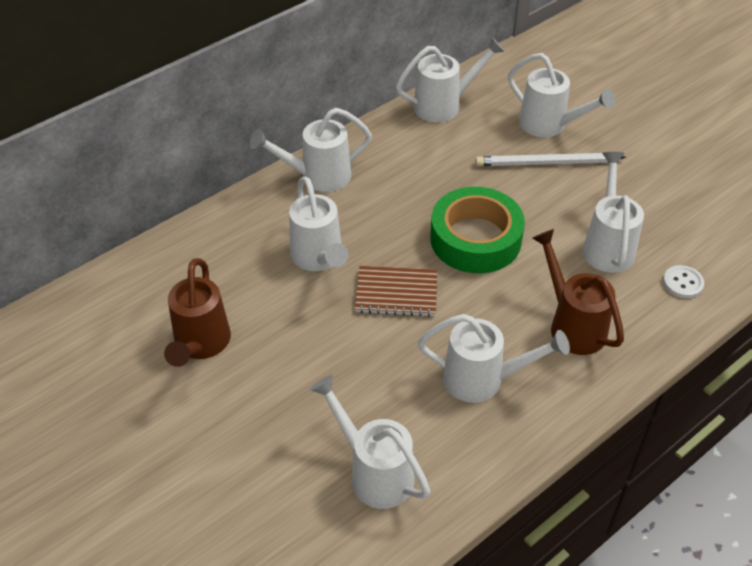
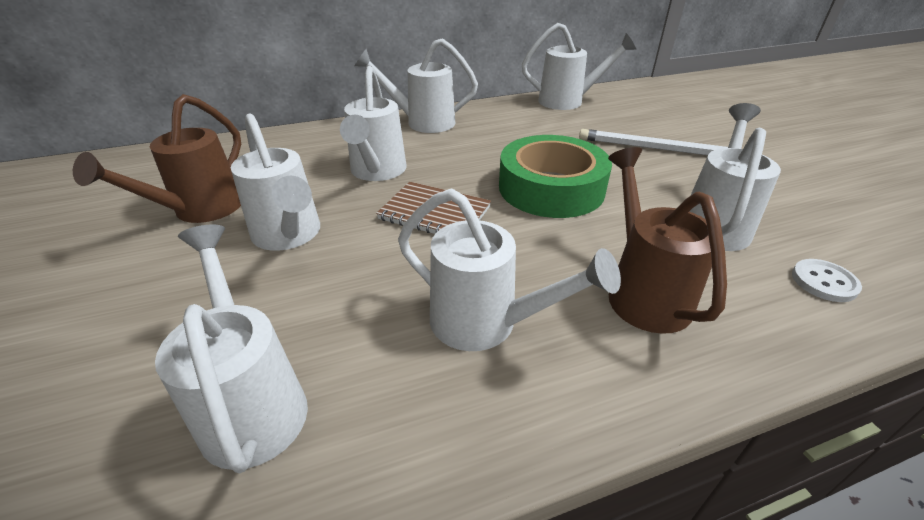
camera: 20 degrees right, 10 degrees down
white watering can [508,53,615,137] -> white watering can moved to [231,114,320,251]

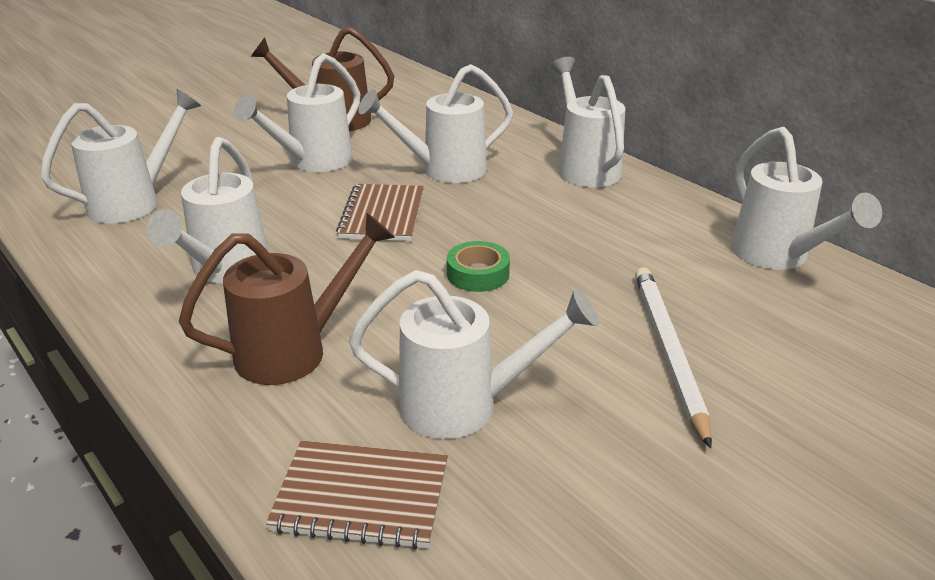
camera: 70 degrees right, 5 degrees down
green tape [499,135,612,218] -> green tape [447,241,510,292], size x0.46
white button [792,259,862,302] -> brown notebook [266,441,448,550]

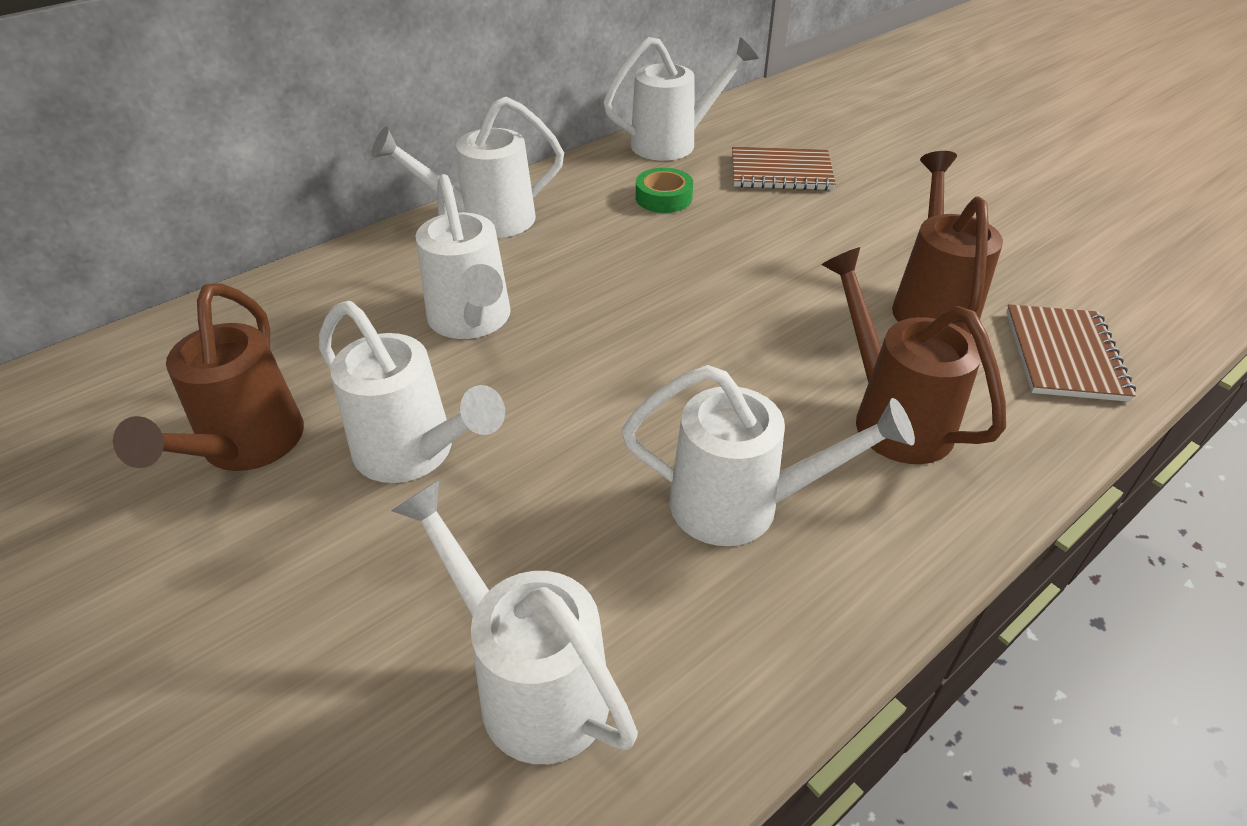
camera: 90 degrees left, 10 degrees up
brown notebook [336,184,424,241] -> brown notebook moved to [732,147,836,191]
white watering can [349,270,599,439] -> brown watering can [892,151,1003,335]
green tape [447,241,510,292] -> green tape moved to [636,168,693,213]
white pencil [635,267,712,449] -> none

